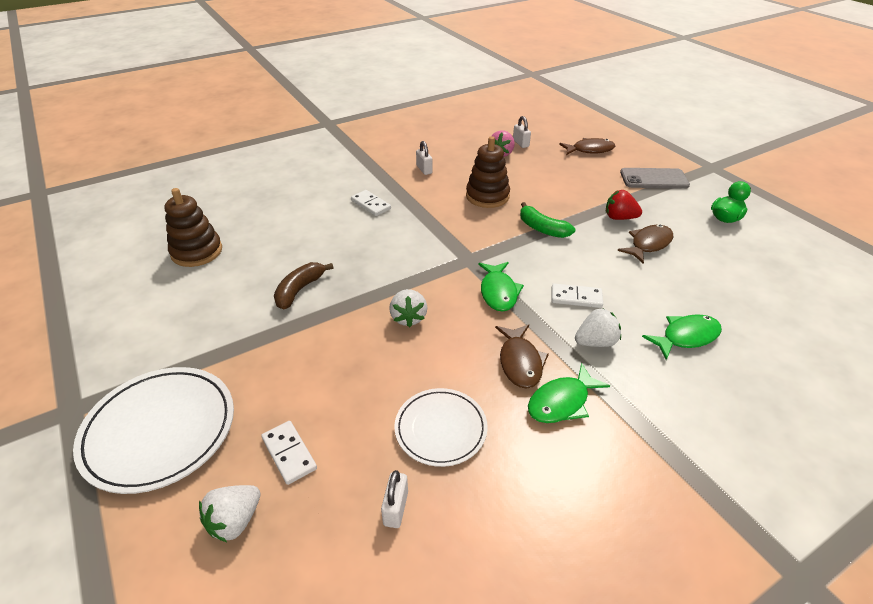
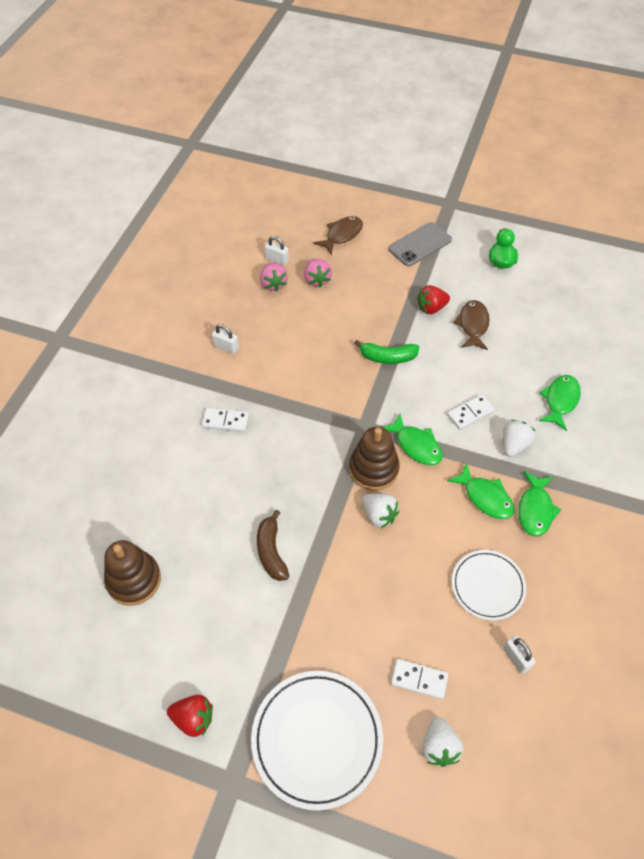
camera: 40 degrees left, 15 degrees up
brown stacking toy [466,136,510,208] -> brown stacking toy moved to [349,427,400,491]
brown fish [495,324,549,389] -> green fish [447,462,514,519]
none -> red strawberry [167,695,213,737]
none -> pink strawberry [304,259,332,287]

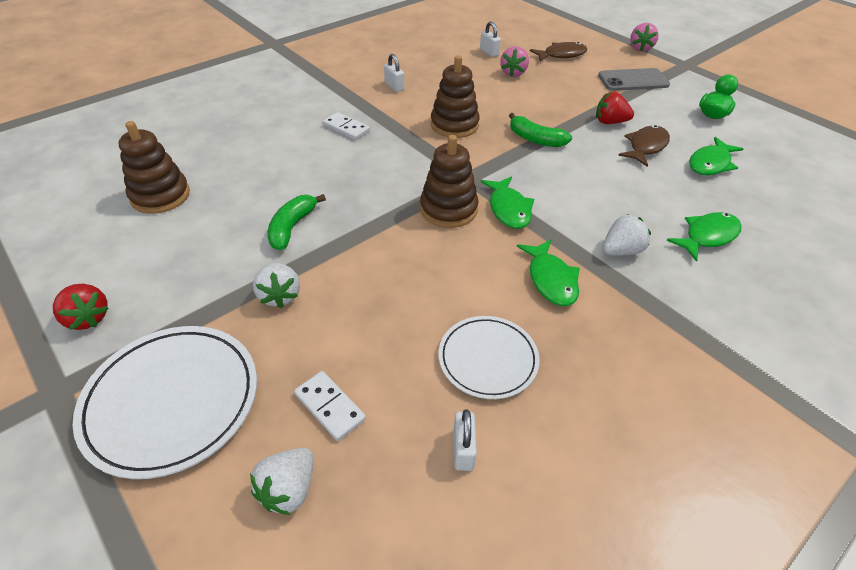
camera: 30 degrees right, 10 degrees down
brown banana [257,510,289,581] -> green banana [267,194,326,250]
pink strawberry [260,263,288,292] -> pink strawberry moved to [630,23,659,52]
white strawberry [362,494,399,528] -> white strawberry moved to [253,263,300,308]
white domino [447,395,495,430] -> none
green fish [518,471,561,536] -> green fish moved to [689,137,743,175]
none -> brown stacking toy [431,55,480,138]

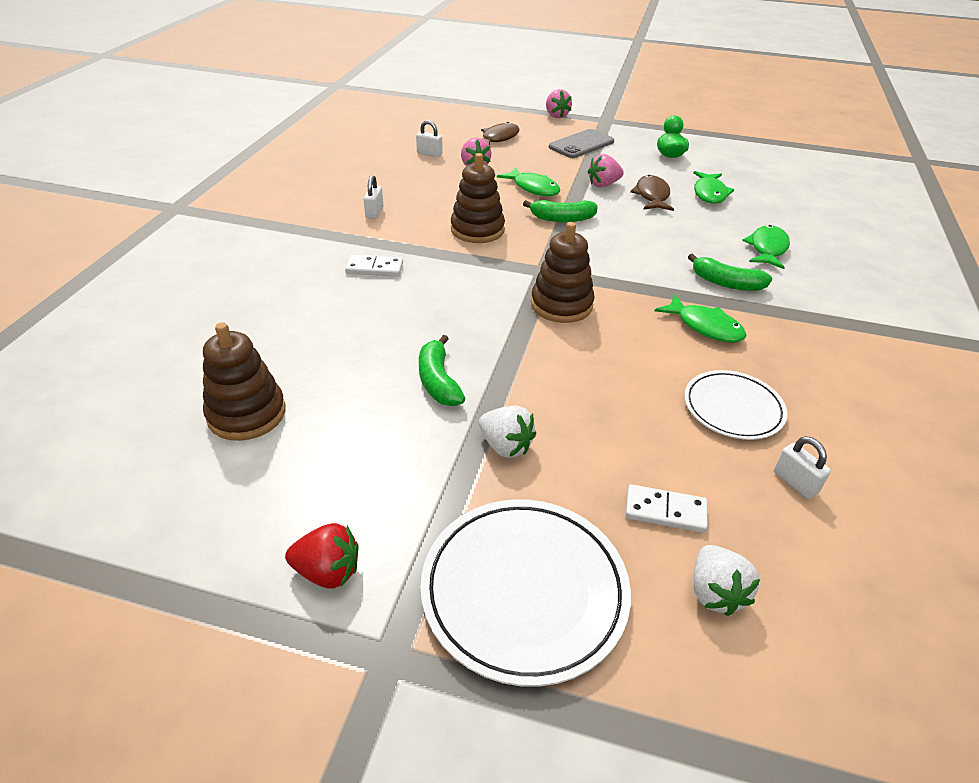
camera: 35 degrees left, 5 degrees down
white padlock [384,54,404,92] -> white padlock turned 75 degrees clockwise [364,175,383,219]
green fish [481,176,534,229] -> green fish moved to [497,167,560,196]
red strawberry [596,92,634,124] -> pink strawberry [587,154,624,188]
white strawberry [602,214,651,256] -> green banana [688,253,772,291]

